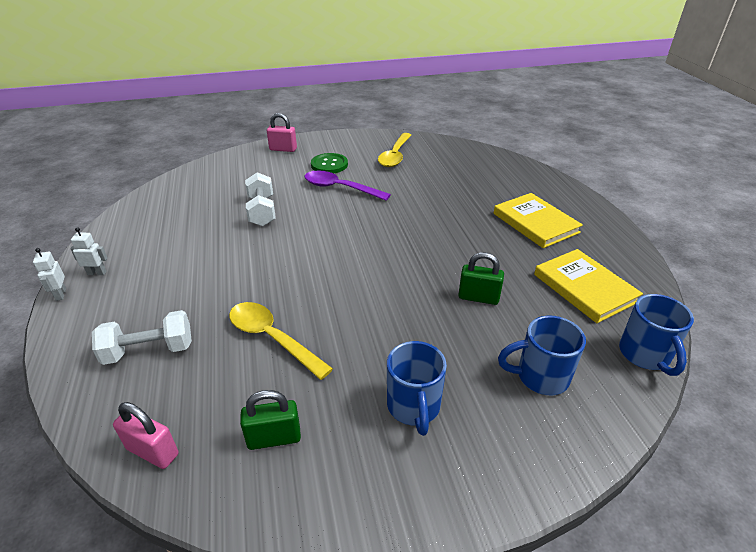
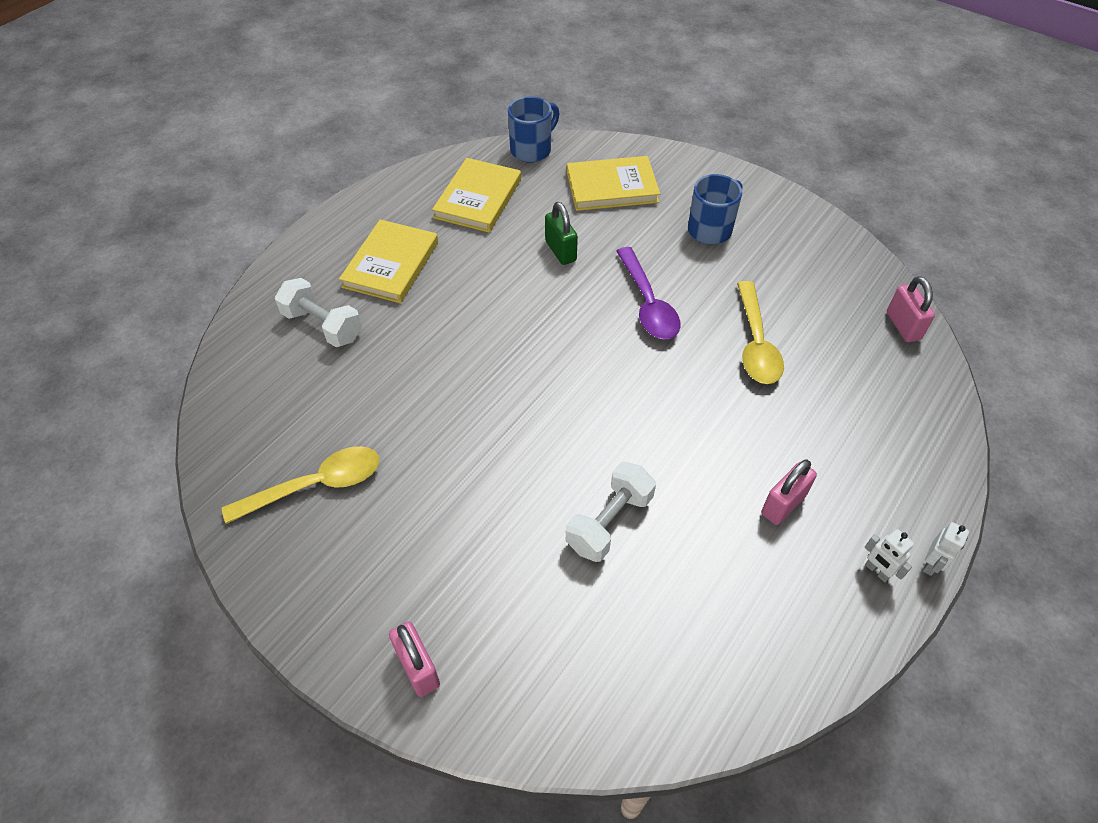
camera: 130 degrees left, 15 degrees up
white dumbbell [92,310,192,365] -> white dumbbell moved to [275,278,362,347]
green padlock [240,390,301,450] -> none
purple spoon [305,171,391,201] -> purple spoon moved to [616,247,680,339]
green button [311,153,348,174] -> none
blue mug [498,316,586,395] -> yellow book [567,156,660,211]
none -> pink padlock [761,460,817,525]

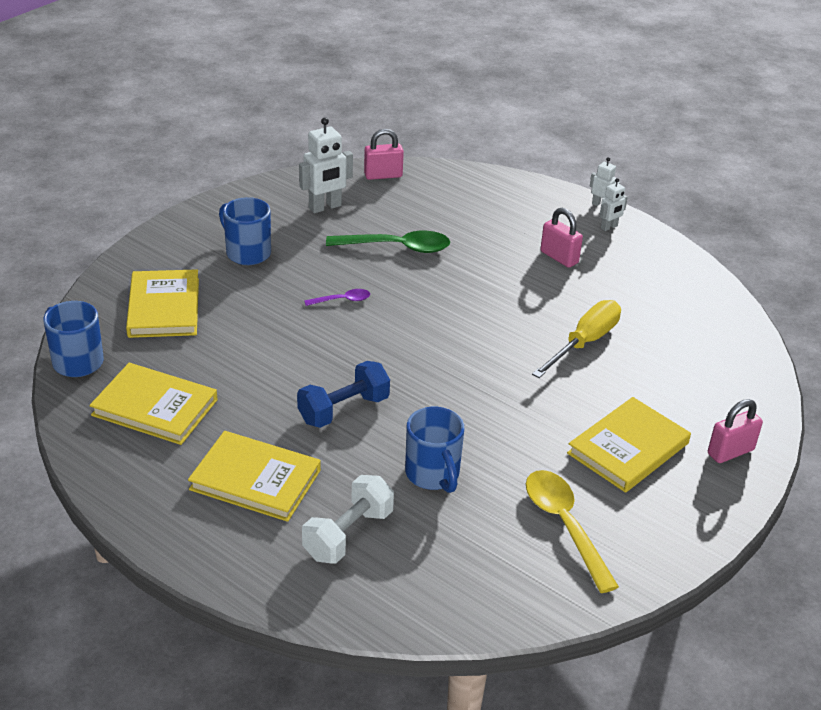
camera: 90 degrees left, 15 degrees down
green padlock [545,202,578,265] -> none
white dumbbell [566,462,656,562] -> yellow screwdriver [532,300,621,378]
purple spoon [616,247,680,339] -> purple spoon [304,289,370,306], size x0.51
yellow spoon [737,281,784,384] -> green spoon [326,231,450,253]
none -> blue dumbbell [297,361,390,428]
none -> white robot [299,117,353,213]
none -> blue mug [405,407,464,493]
none -> yellow book [567,397,691,493]

